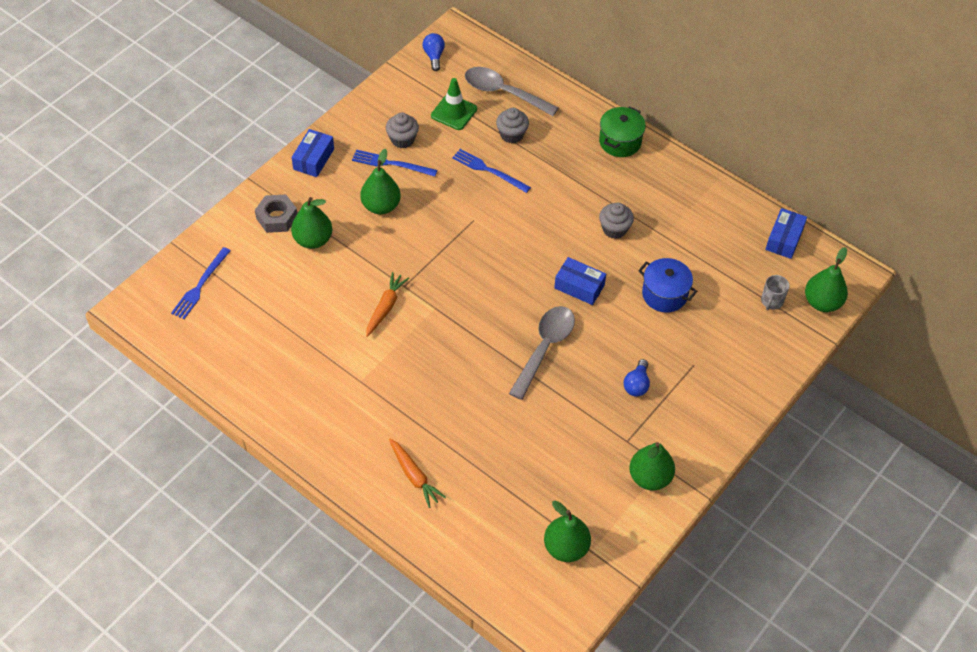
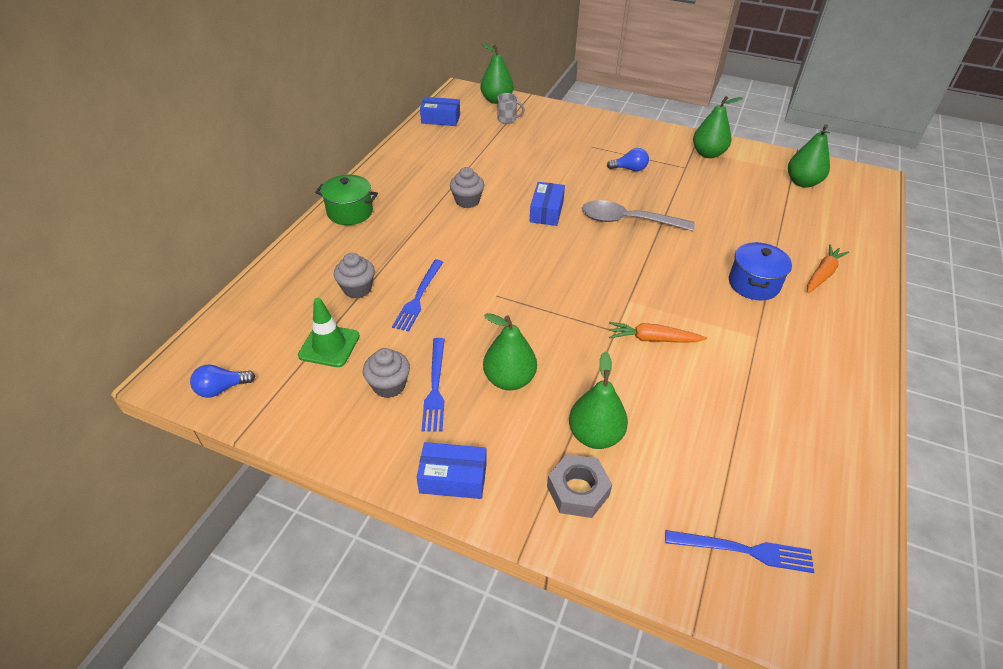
camera: 105 degrees left, 10 degrees down
grey spoon [465,67,559,116] -> none
blue pot [638,258,697,313] -> blue pot moved to [729,242,792,300]

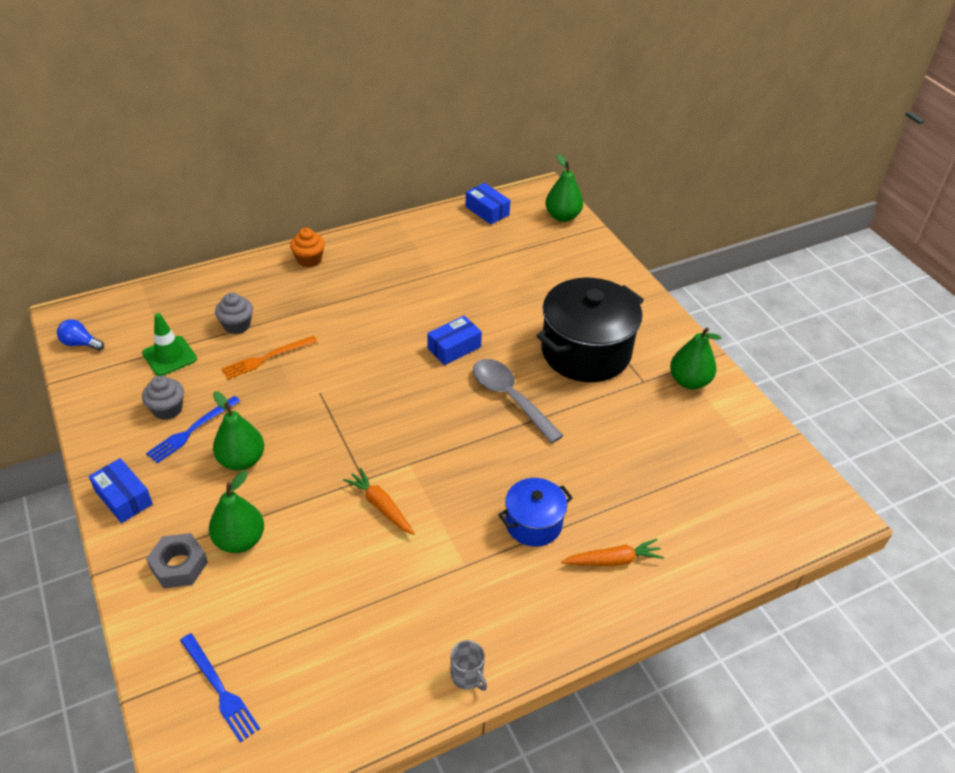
camera: 40 degrees right, 0 degrees up
green pot [315,175,378,225] -> orange cupcake [290,228,325,267]
blue fork [392,260,443,332] -> orange fork [221,336,318,379]
grey cupcake [450,167,485,208] -> none
grey mug [497,93,525,124] -> grey mug moved to [450,640,487,691]
blue light bulb [607,148,649,171] -> black pot [537,278,644,382]
green pear [788,124,830,188] -> none

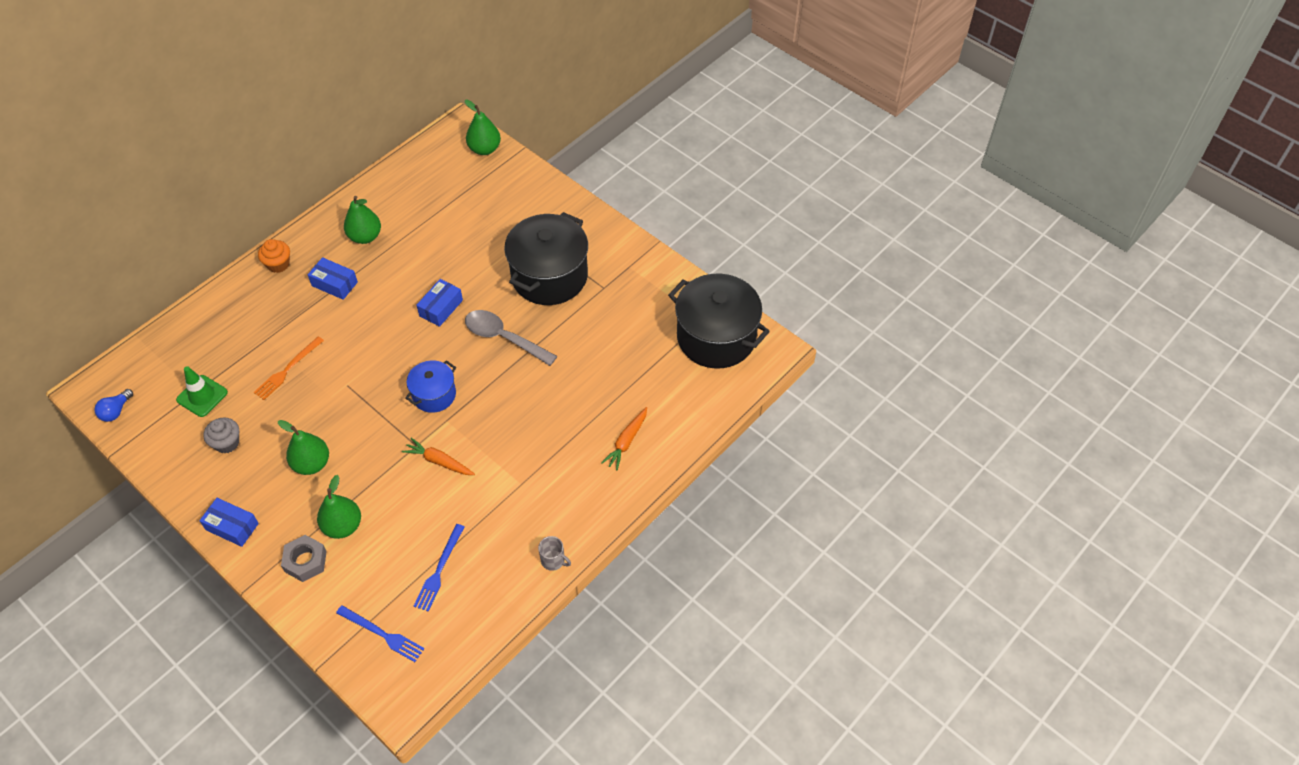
camera: 20 degrees left, 10 degrees up
blue light bulb [57,319,104,351] -> blue light bulb turned 60 degrees counterclockwise [94,389,133,422]
blue fork [146,396,240,463] -> blue fork moved to [414,524,465,612]
grey cupcake [215,292,253,334] -> none
blue box [465,183,510,224] -> blue box moved to [308,257,358,300]
blue pot [498,478,573,547] -> blue pot moved to [405,360,456,413]
orange carrot [561,539,664,566] -> orange carrot turned 150 degrees clockwise [601,407,647,470]
green pear [670,327,721,389] -> green pear moved to [344,196,381,244]
none -> black pot [668,274,770,369]

